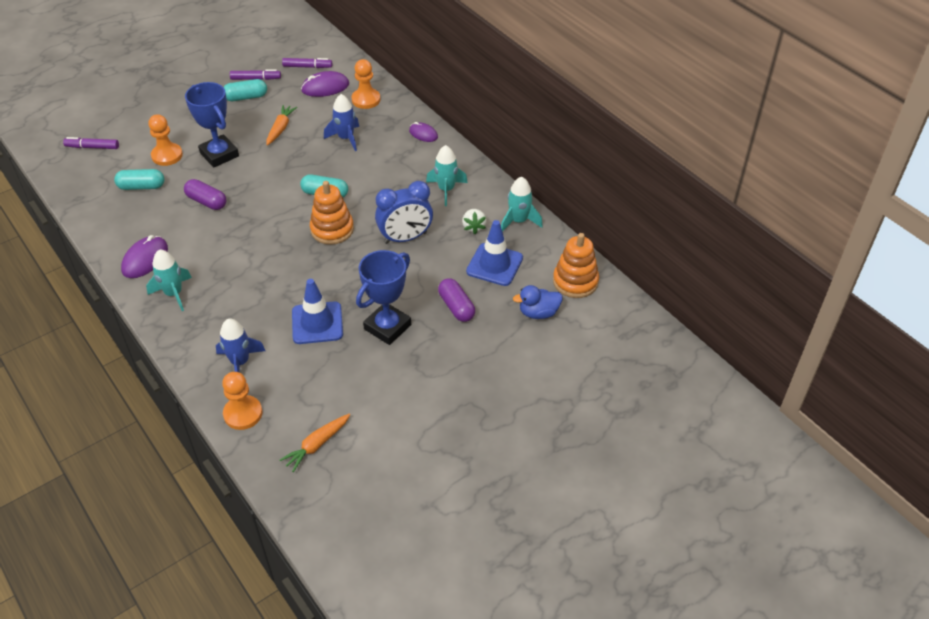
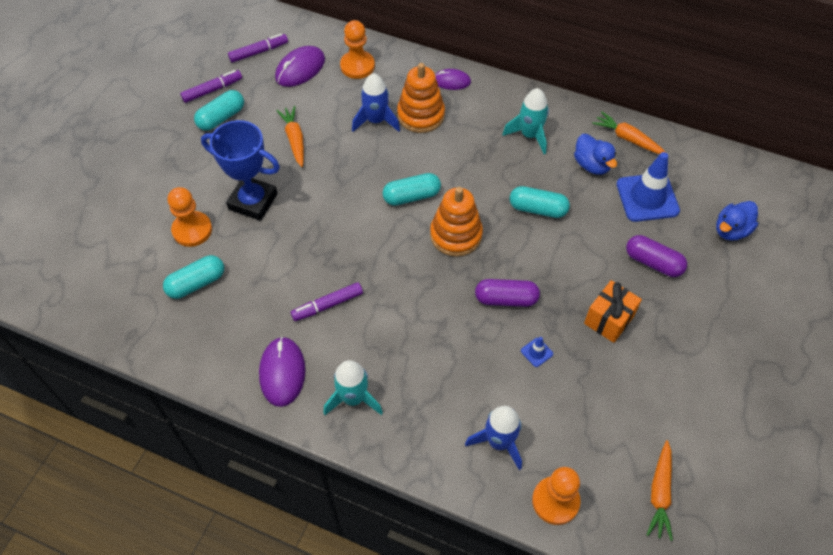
camera: 30 degrees left, 10 degrees up
purple marker [63,137,119,149] -> purple marker moved to [291,282,363,321]
purple capsule [184,179,226,210] -> purple capsule moved to [475,279,540,307]
blue traffic cone [292,279,343,344] -> blue traffic cone [521,337,553,367], size x0.42
blue trophy [356,250,411,345] -> orange gift [584,280,642,343]
blue clock [375,181,433,244] -> turquoise capsule [510,186,570,218]
white strawberry [462,209,487,234] -> blue duck [574,134,617,175]
turquoise rocket [501,177,543,232] -> orange carrot [592,112,665,154]
orange stacking toy [553,233,599,298] -> orange stacking toy moved to [397,63,445,133]

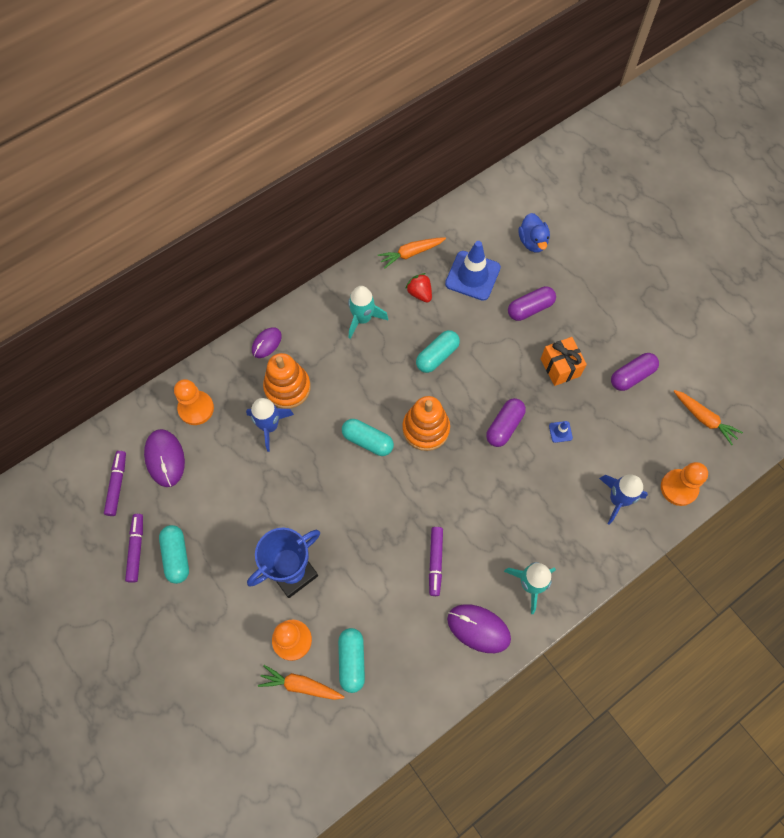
camera: 60 degrees left, 10 degrees up
orange carrot [276,106,304,167] -> orange carrot moved to [258,665,345,700]
turquoise capsule [383,173,441,206] -> turquoise capsule turned 75 degrees counterclockwise [342,419,394,456]
blue duck [574,134,617,175] -> red strawberry [405,273,432,303]
none -> purple capsule [611,353,659,391]

